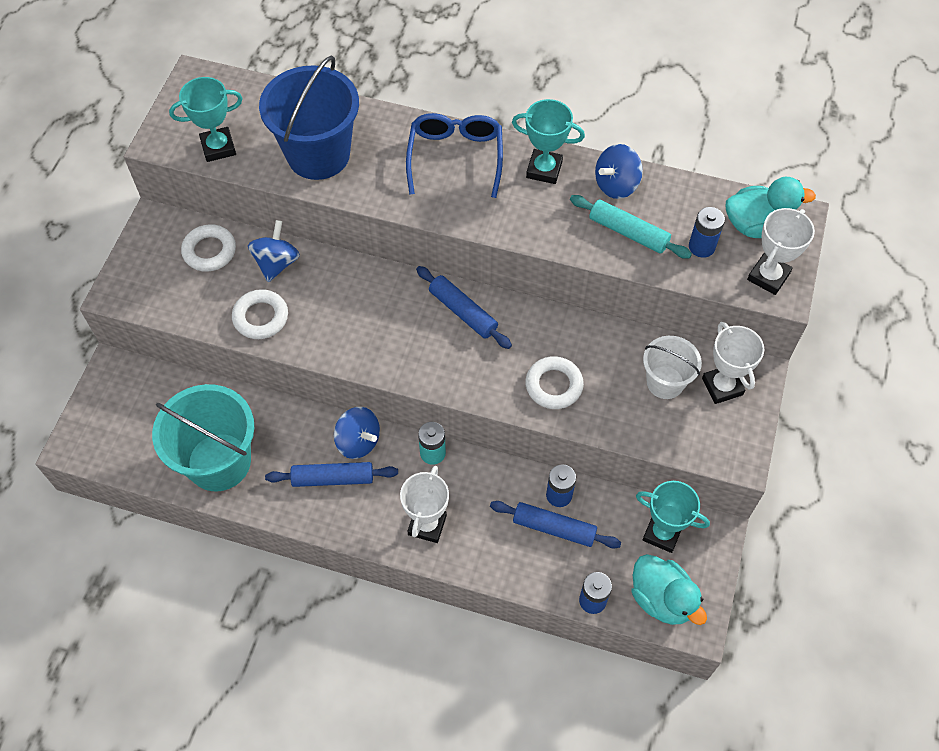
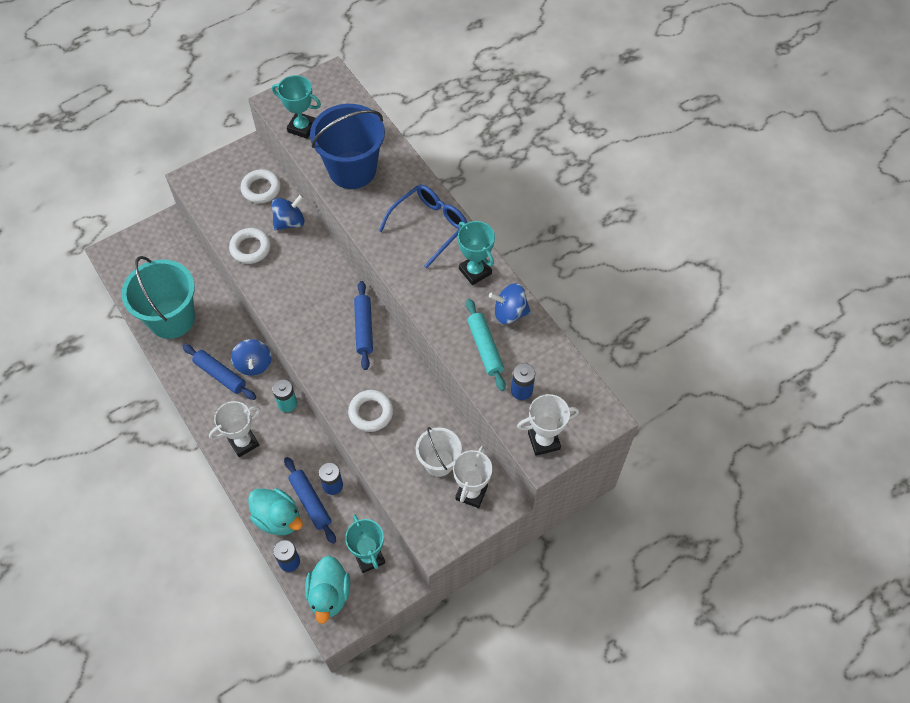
camera: 40 degrees right, 0 degrees up
turquoise duck [726,177,816,238] -> turquoise duck moved to [248,488,303,535]

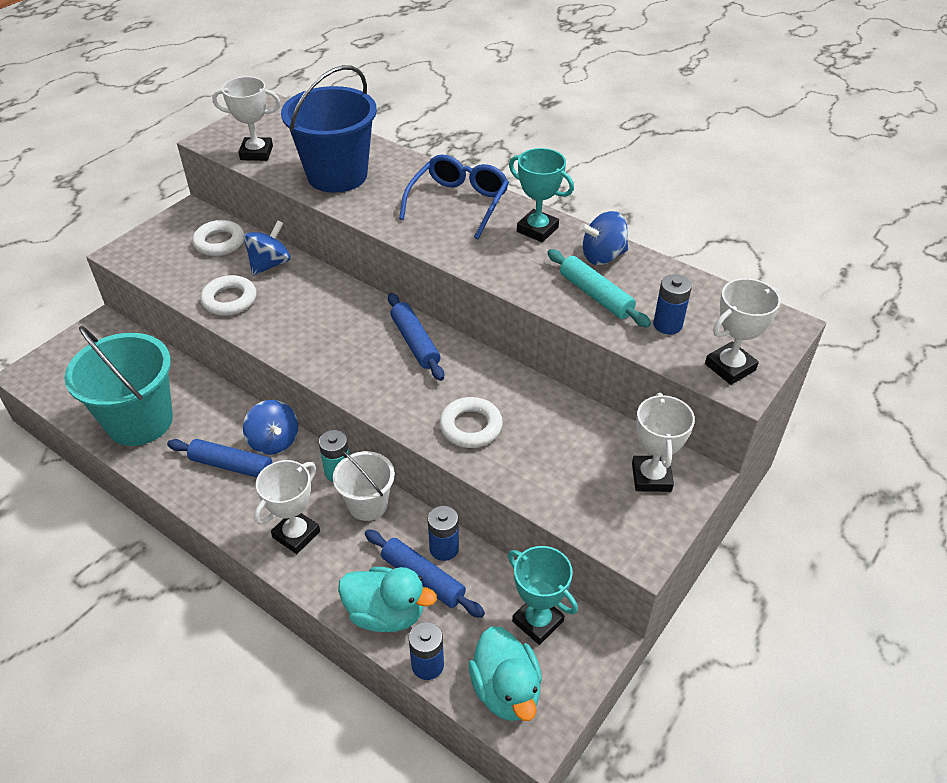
camera: 20 degrees left, 15 degrees down
turquoise trophy [272,75,321,139] -> white trophy [212,76,281,161]
white bucket [416,427,462,477] -> white bucket moved to [333,451,395,521]

